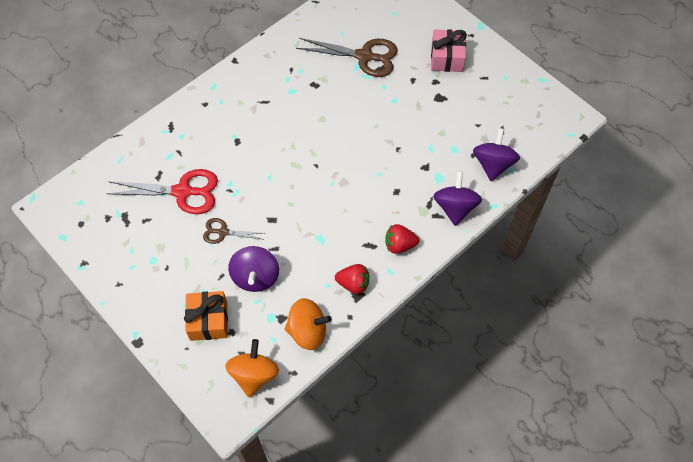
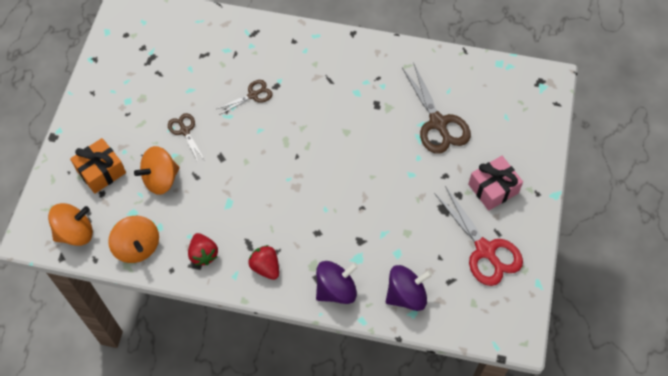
camera: 55 degrees right, 0 degrees up
red scissors [107,169,218,214] -> red scissors moved to [434,186,523,286]
purple spinning top [228,246,279,292] -> orange spinning top [134,146,180,195]
none -> brown scissors [217,80,273,114]

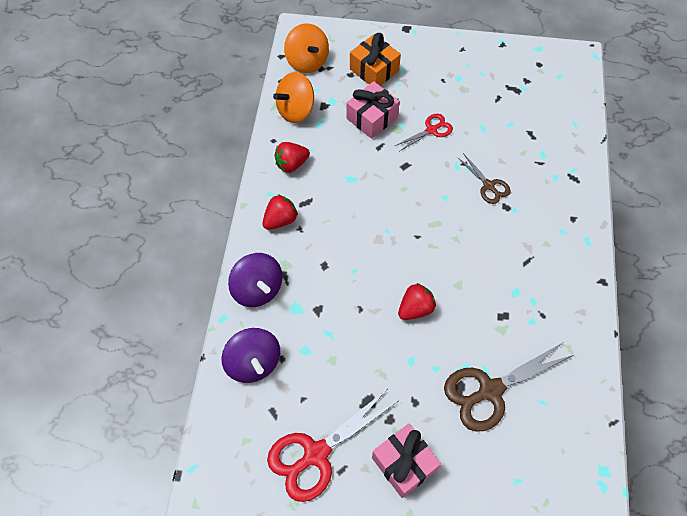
camera: 85 degrees right, 0 degrees up
orange spinning top [134,146,180,195] -> pink gift [347,81,400,139]
brown scissors [168,113,204,162] -> red scissors [395,114,453,151]
none -> red strawberry [398,283,436,320]

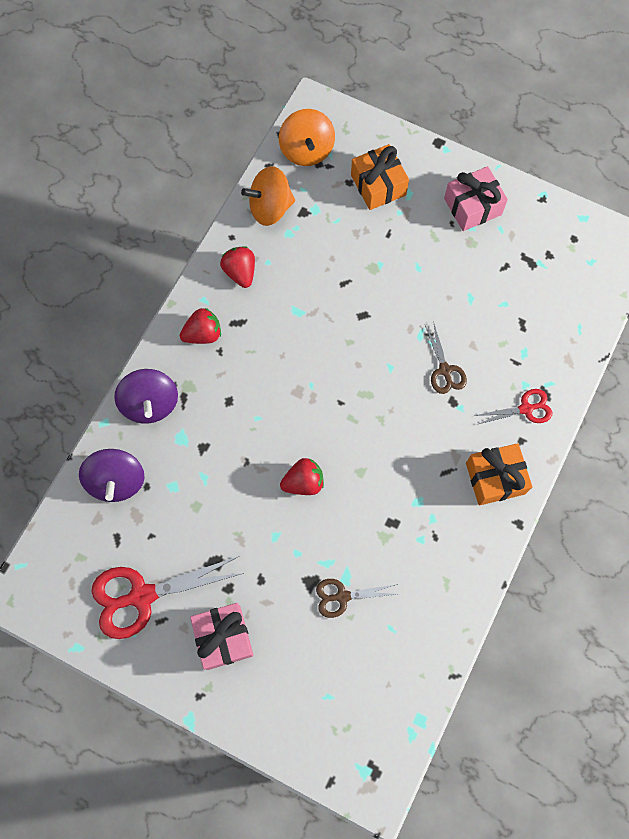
camera: 20 degrees right, 10 degrees up
red strawberry [275,142,310,173] -> red strawberry turned 75 degrees clockwise [220,246,255,288]
pink gift [347,81,400,139] -> pink gift moved to [444,166,508,231]
red scissors [395,114,453,151] -> red scissors moved to [474,389,552,425]
brown scissors [444,342,574,432] -> brown scissors [316,579,398,618], size x0.55
none -> orange gift [466,443,533,505]

